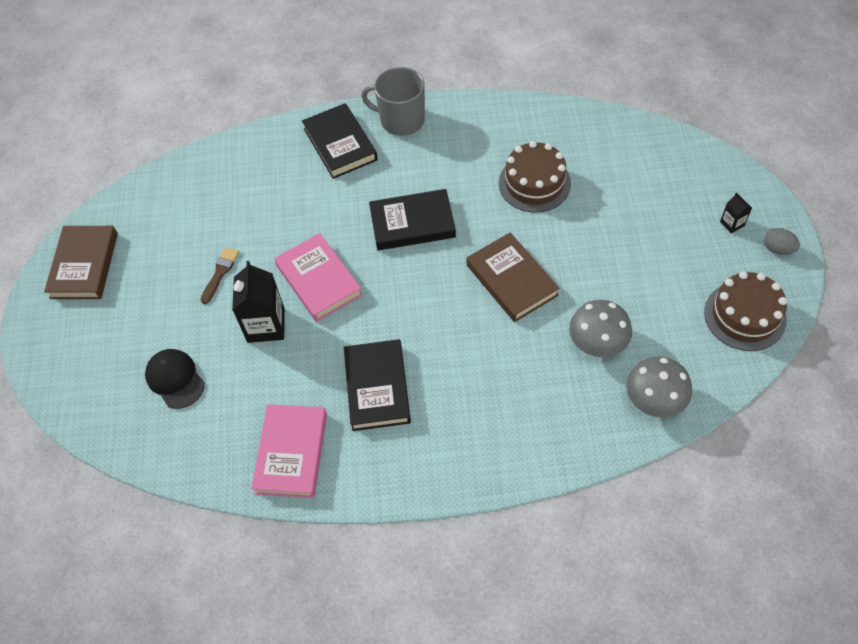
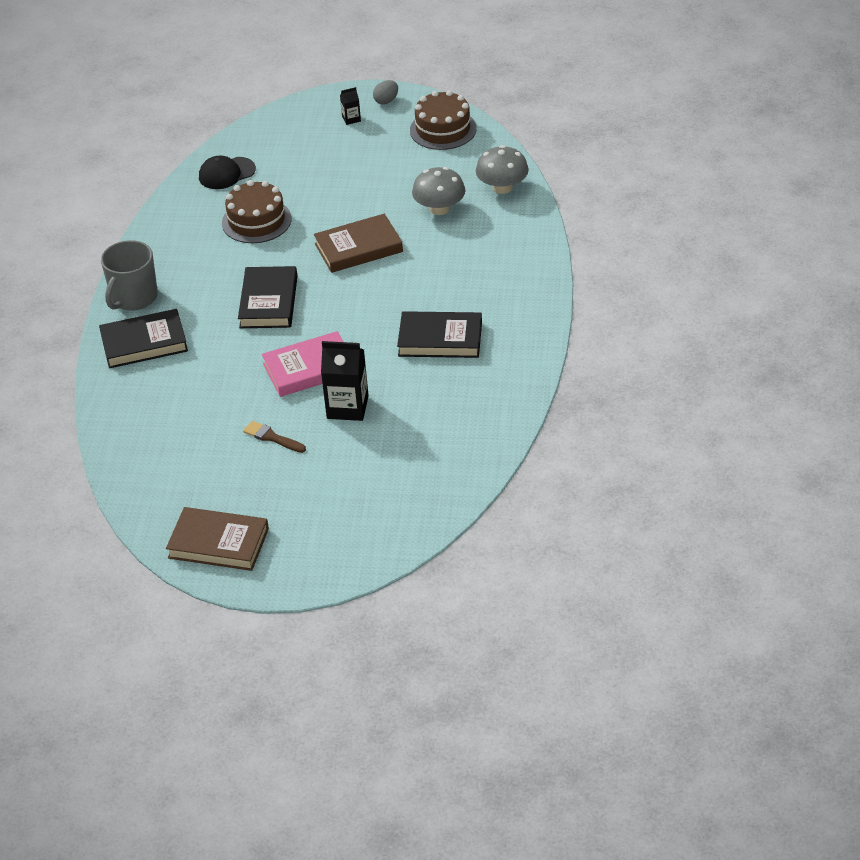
camera: 80 degrees left, 15 degrees down
black cap [145,349,205,409] -> black cap moved to [199,156,256,189]
pink book [251,404,327,498] -> none

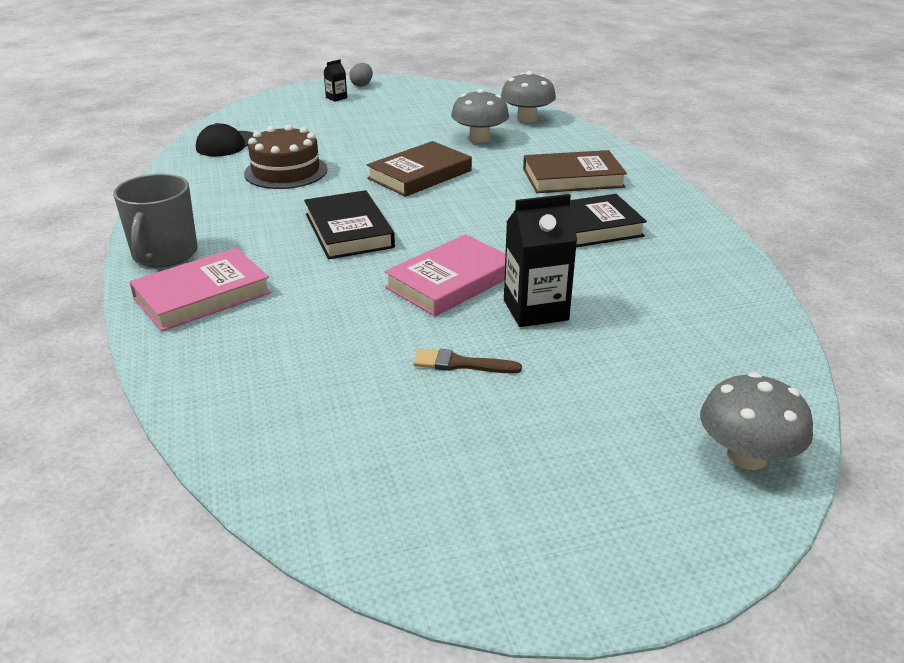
camera: 25 degrees left, 10 degrees down
black book [99,309,188,368] -> pink book [129,248,271,331]
brown book [166,507,269,571] -> brown book moved to [523,150,627,193]
brown cake [410,90,477,150] -> none
none -> grey mushroom [700,372,813,470]

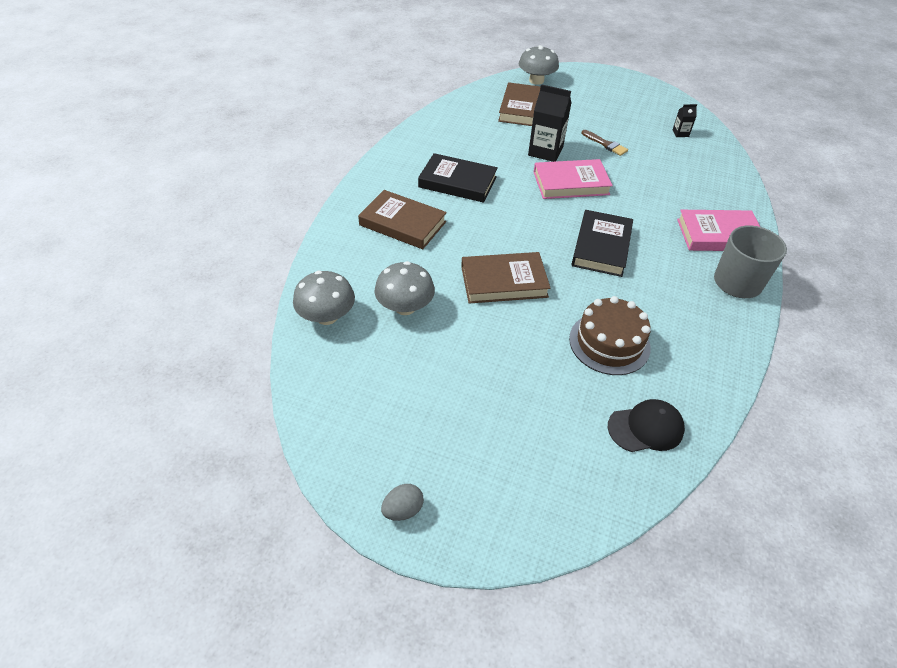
camera: 145 degrees left, 15 degrees up
black carton [324,59,347,102] -> black carton moved to [673,104,697,137]
none -> brown book [498,82,541,126]

